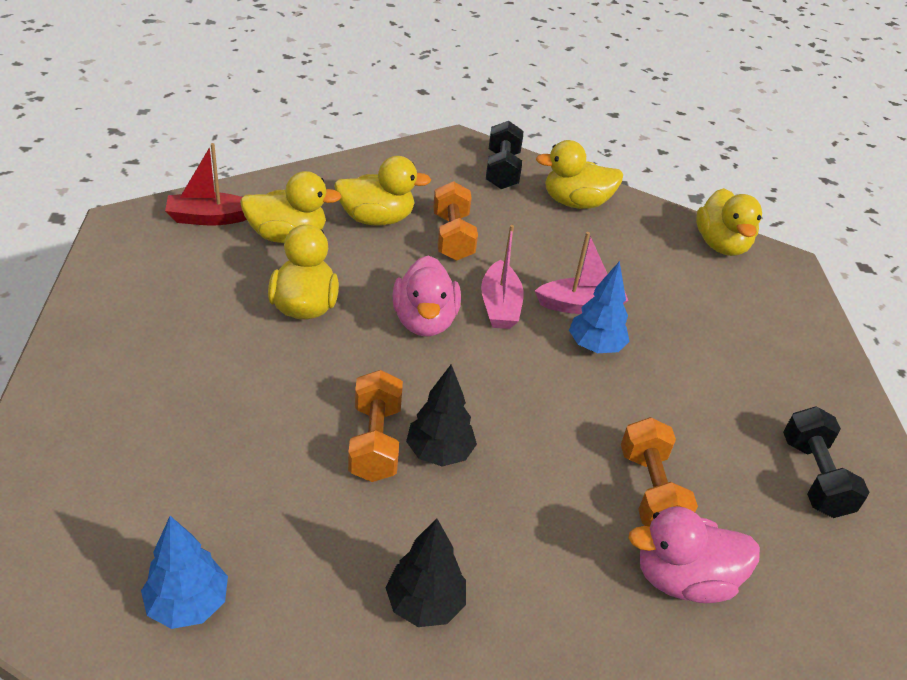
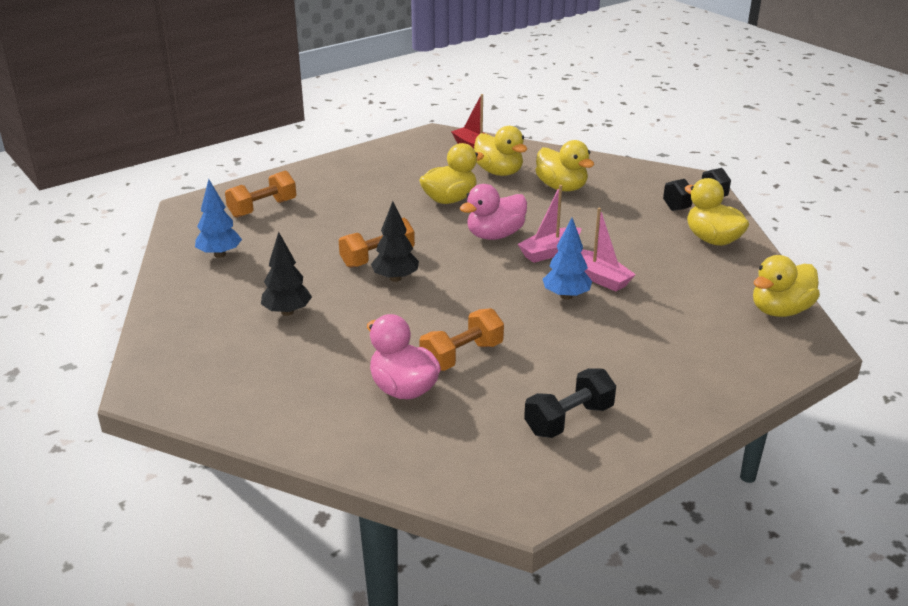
camera: 60 degrees right, 10 degrees down
orange dumbbell [433,181,478,261] -> orange dumbbell moved to [225,171,296,218]

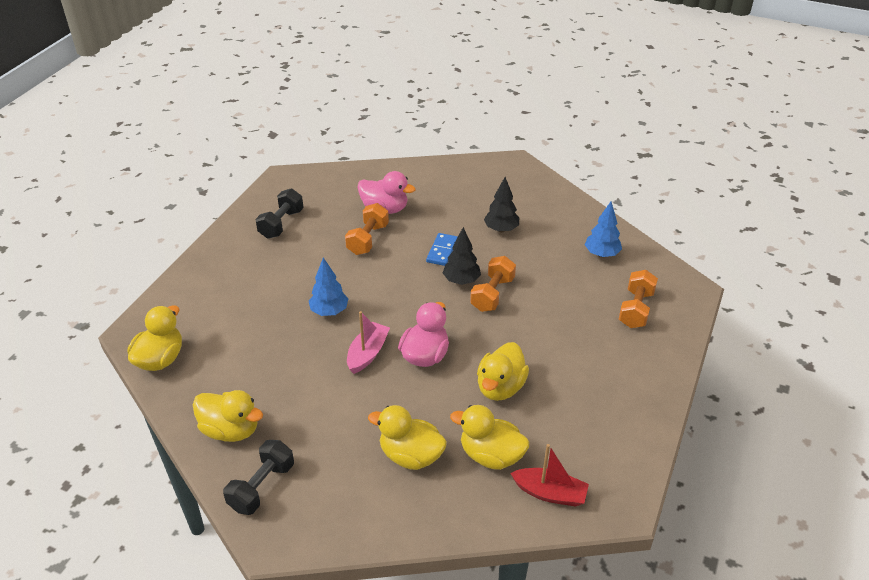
camera: 150 degrees right, 10 degrees up
pink boat [581,208,636,292] -> none
none -> blue domino [426,233,457,266]

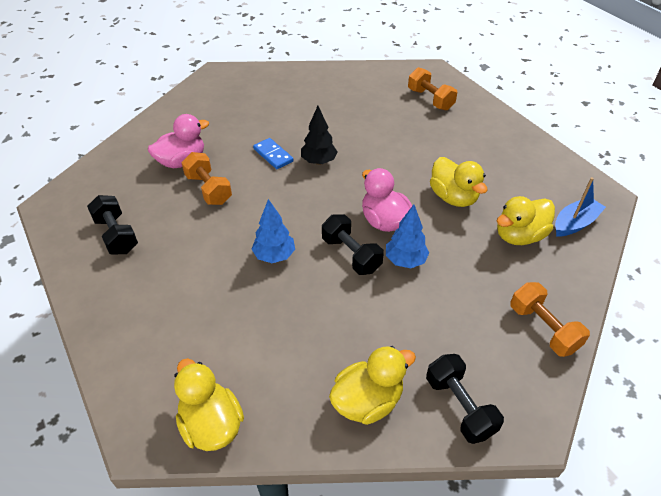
camera: 55 degrees left, 5 degrees up
pink boat [347,311,390,374] -> black dumbbell [322,214,384,275]
yellow duck [368,405,447,470] -> none
orange dumbbell [470,256,516,312] -> orange dumbbell moved to [510,282,590,357]
black tree [484,177,519,232] -> none
red boat [510,444,589,507] -> blue boat [555,177,606,236]
blue tree [585,201,622,257] -> blue tree moved to [386,204,429,268]

